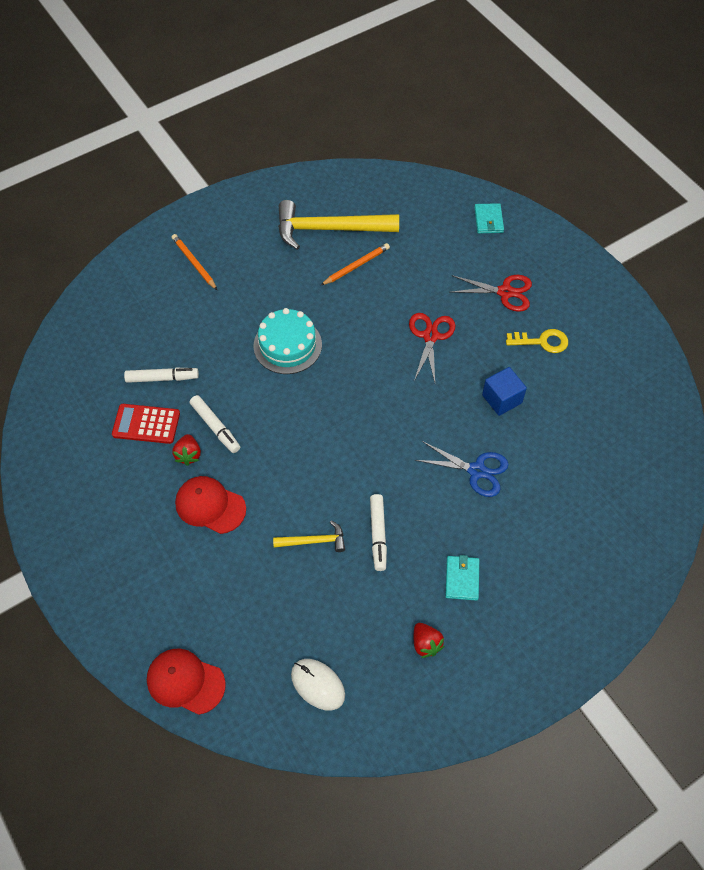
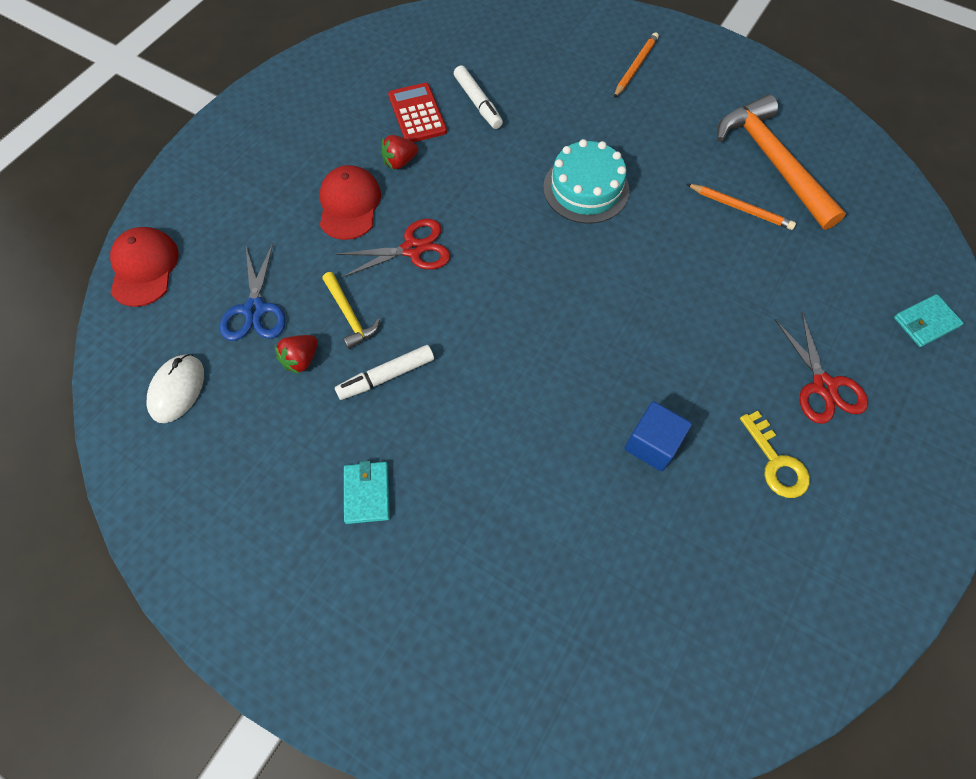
camera: 65 degrees right, 5 degrees up
white marker [190,395,240,453] -> none
yellow hammer [278,200,399,250] -> orange hammer [717,95,846,230]
red scissors [409,313,456,382] -> red scissors moved to [336,219,450,278]
red strawberry [414,623,444,658] -> red strawberry moved to [275,335,318,374]
blue scissors [415,441,509,497] -> blue scissors moved to [220,243,286,341]
turquoise wallet [445,555,479,601] -> turquoise wallet turned 75 degrees counterclockwise [344,461,390,524]

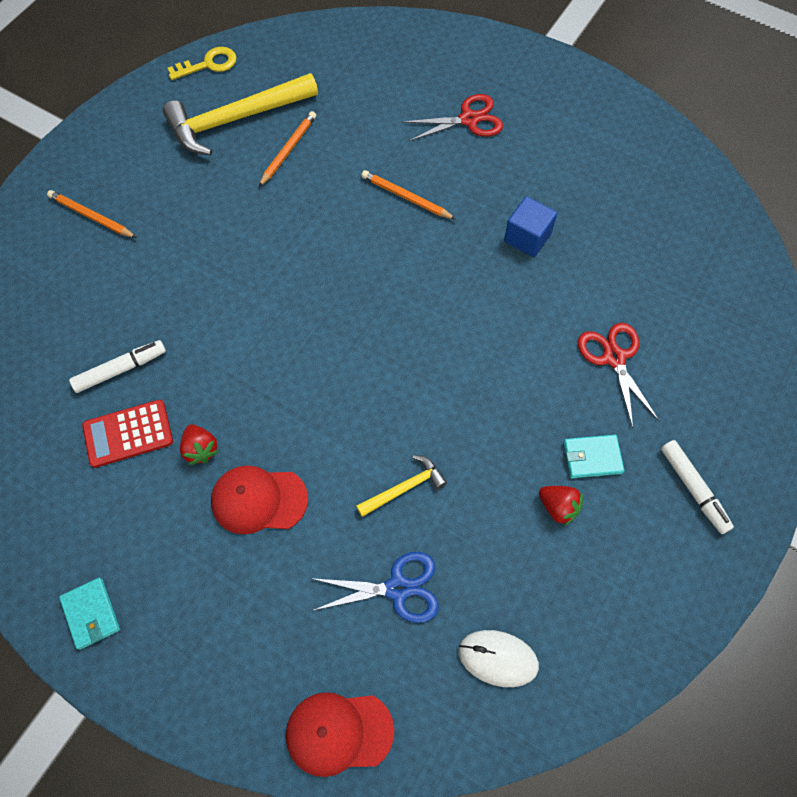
camera: 90 degrees left, 0 degrees up
red strawberry [275,335,318,374] -> red strawberry moved to [539,486,583,526]
white marker [335,345,434,400] -> white marker moved to [661,440,734,534]
red scissors [336,219,450,278] -> red scissors moved to [578,323,659,428]
turquoise cake [543,139,629,224] -> none
orange hammer [717,95,846,230] -> yellow hammer [163,73,318,155]
yellow key [740,411,810,498] -> yellow key moved to [168,47,237,80]
turquoise wallet [894,294,964,347] -> turquoise wallet moved to [59,577,120,650]
none -> orange pencil [361,170,456,219]

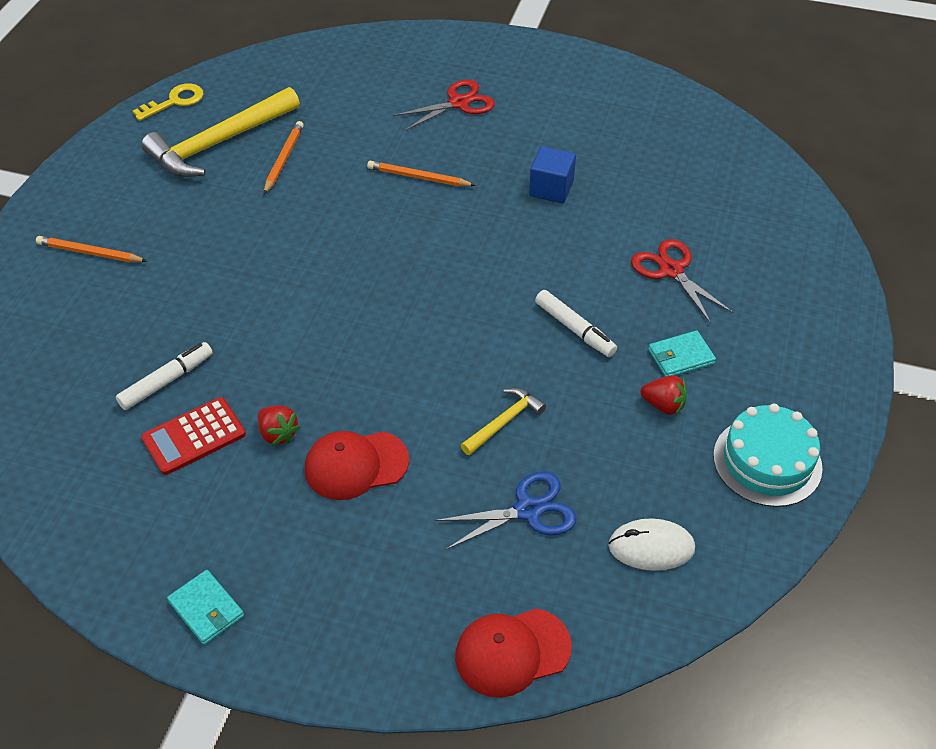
camera: 15 degrees left, 15 degrees down
white marker [661,440,734,534] -> white marker moved to [535,290,617,357]
none -> turquoise cake [713,404,823,507]

